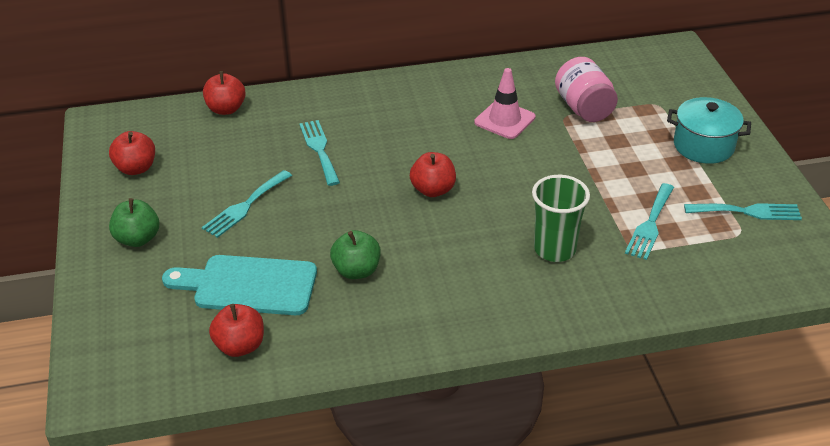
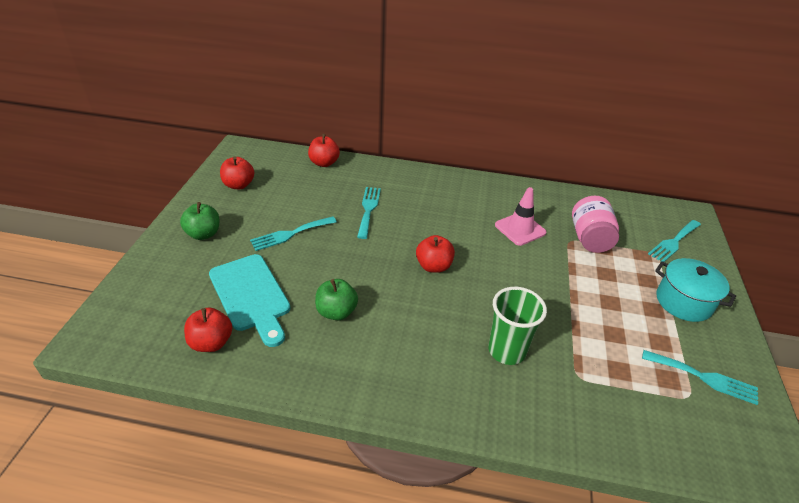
camera: 20 degrees right, 0 degrees up
turquoise cutting board [162,255,317,315] -> turquoise cutting board turned 150 degrees counterclockwise [209,254,290,347]
turquoise fork [625,183,674,260] -> turquoise fork moved to [648,220,701,262]

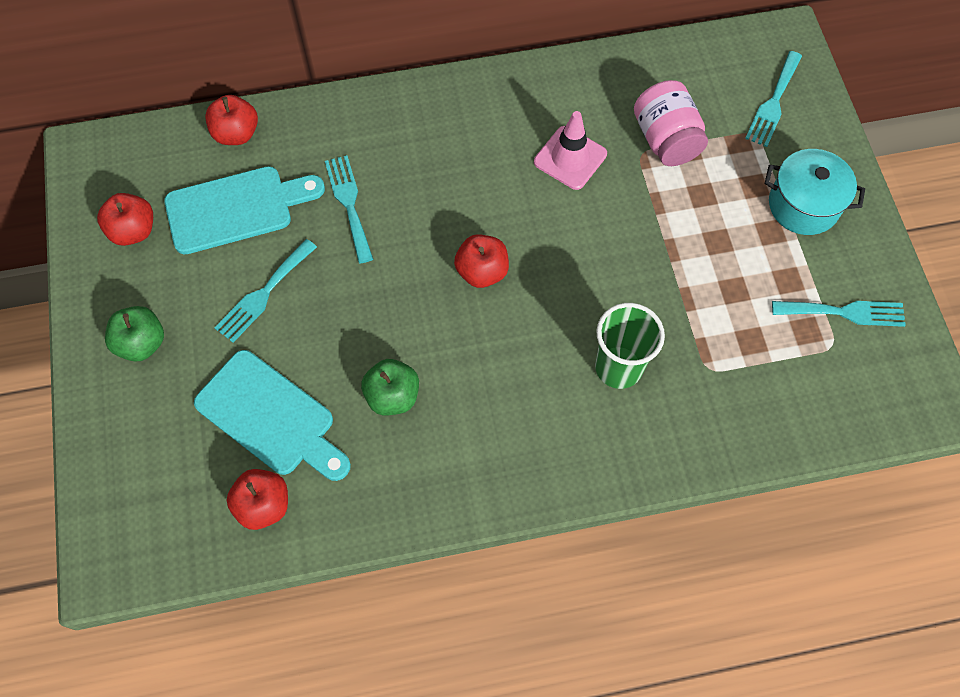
camera: 20 degrees left, 25 degrees up
none -> turquoise cutting board [164,166,325,254]

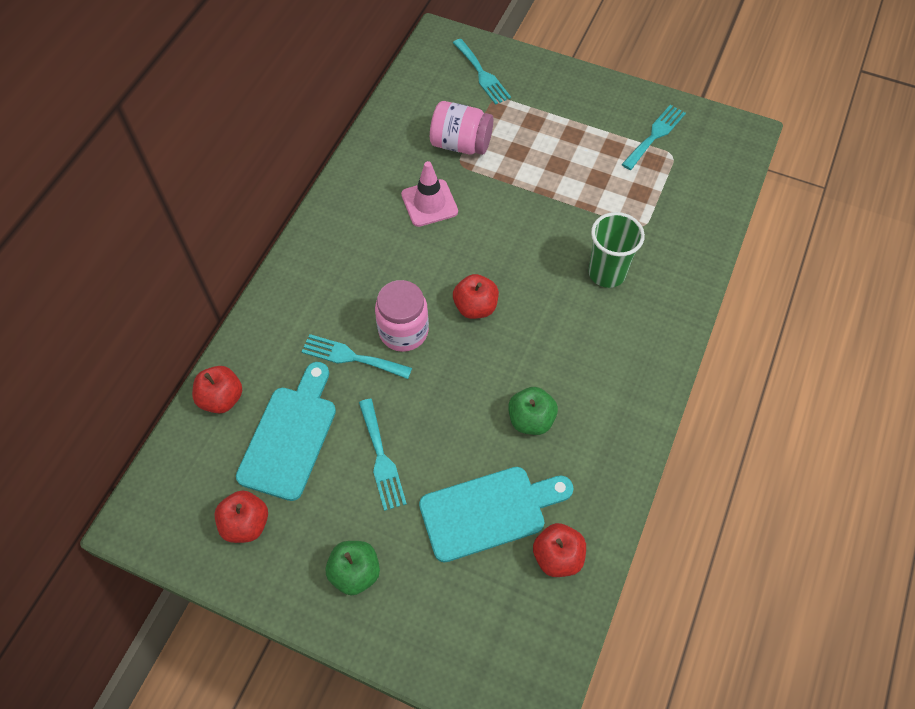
camera: 55 degrees left, 5 degrees down
turquoise pot [765,149,865,235] -> none
none -> pink jar [375,280,429,352]

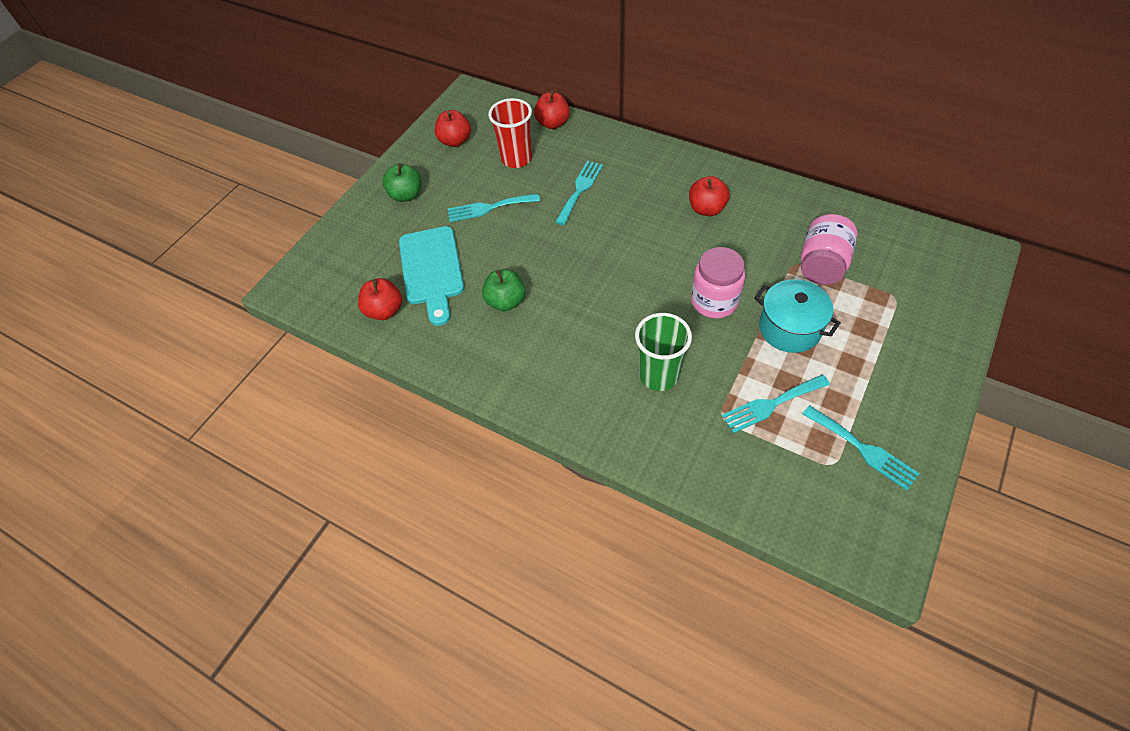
camera: 100 degrees right, 5 degrees down
turquoise cutting board [236,362,336,501] -> red cup [488,98,532,168]
pink jar [375,280,429,352] -> pink jar moved to [691,247,745,318]
pink traffic cone [401,161,458,227] -> none
turquoise fork [453,39,511,105] -> turquoise fork moved to [722,375,830,433]
red apple [453,274,499,319] -> red apple moved to [689,176,730,216]
none -> turquoise pot [754,279,841,353]

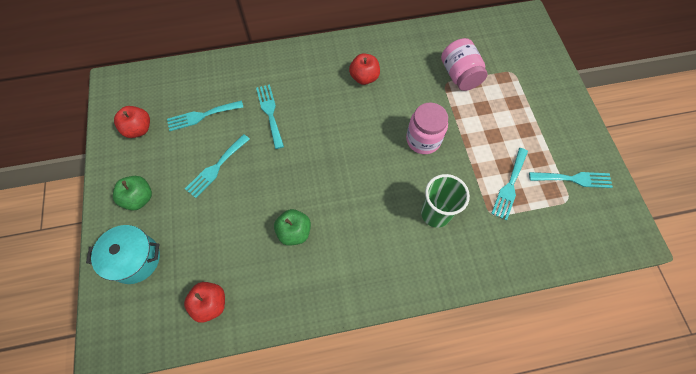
camera: 45 degrees left, 10 degrees up
turquoise cutting board [399,226,464,326] -> none
red cup [488,98,532,168] -> turquoise fork [167,100,243,131]
red apple [534,90,570,129] -> none
turquoise pot [754,279,841,353] -> turquoise pot moved to [86,225,160,284]

